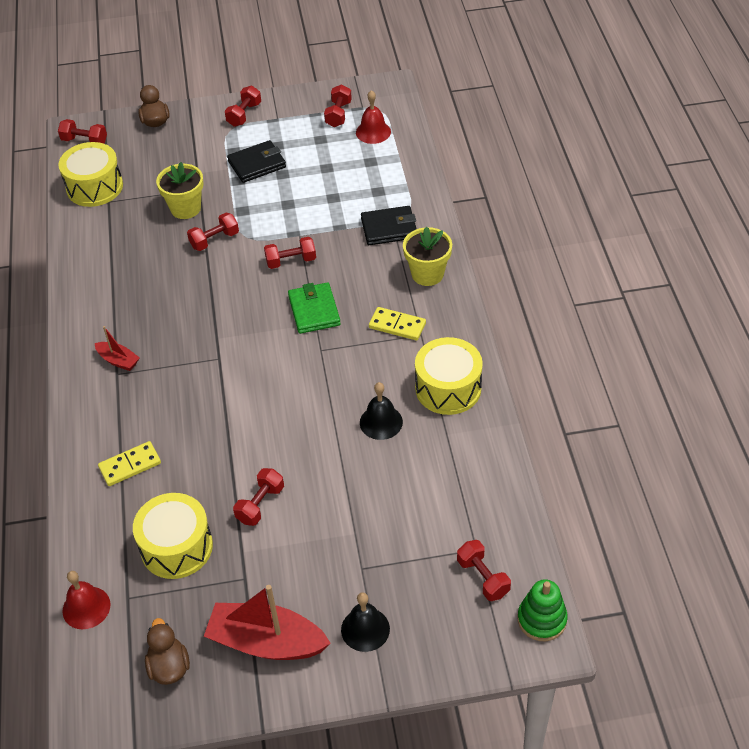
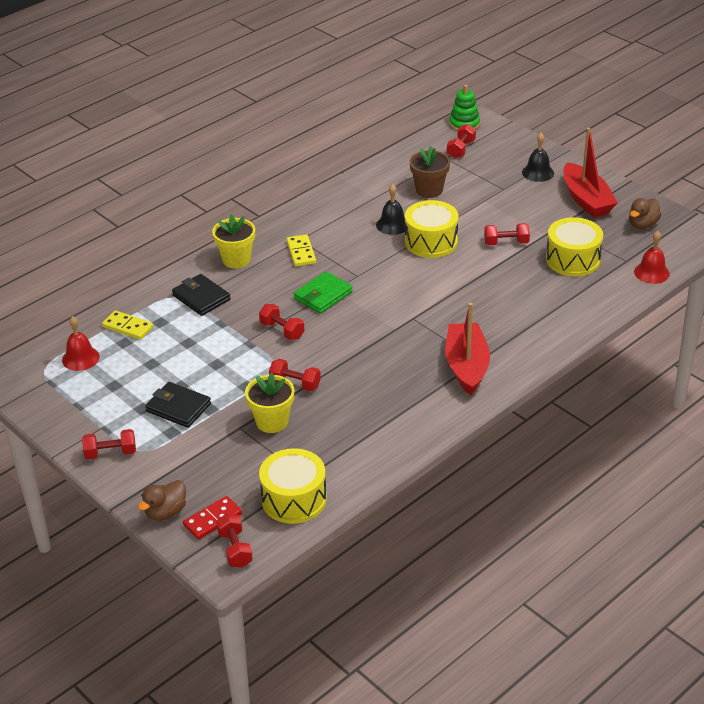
camera: 125 degrees left, 10 degrees down
red boat [95,326,140,371] -> red boat [445,303,490,395], size x2.02
yellow domino [98,441,161,486] -> yellow domino moved to [102,310,153,340]
red dumbbell [324,84,352,127] -> none
yellow drum [415,337,483,415] -> yellow drum moved to [405,200,459,258]
none -> red domino [183,496,242,540]
none -> brown flower pot [410,146,450,198]

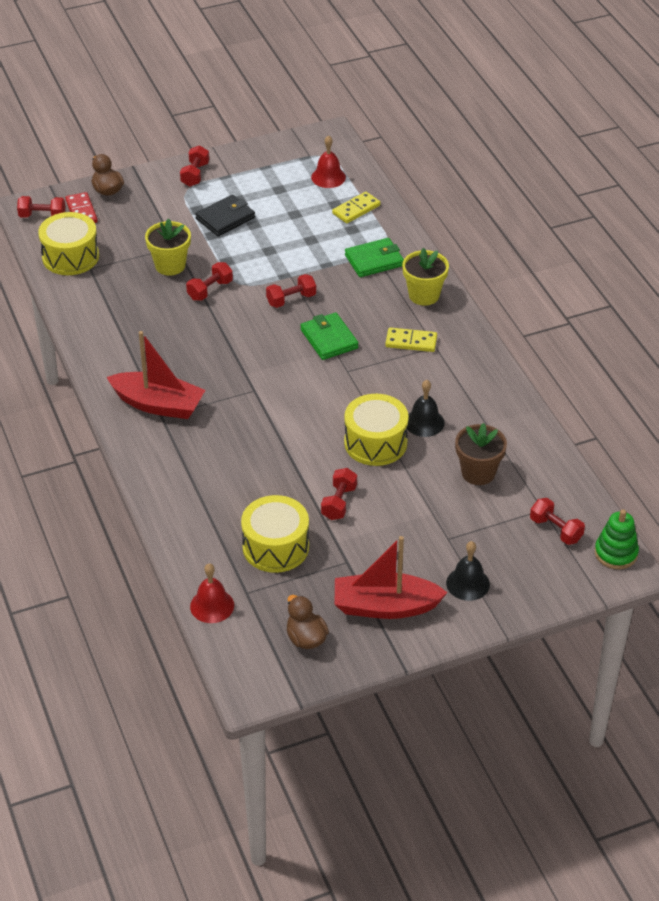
camera: 110 degrees right, 5 degrees up
black wallet [172,274,231,316] -> green wallet [345,238,404,277]

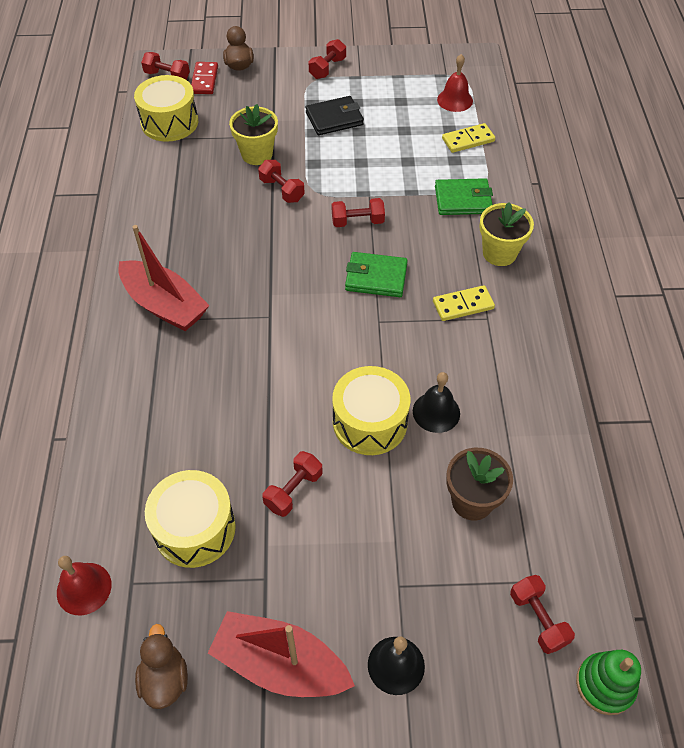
camera: 20 degrees right, 10 degrees up
red dumbbell [186,262,233,301] -> red dumbbell turned 75 degrees clockwise [258,160,305,203]
green wallet [301,312,358,360] -> green wallet turned 75 degrees counterclockwise [345,252,408,297]
yellow domino [385,328,437,352] -> yellow domino turned 45 degrees counterclockwise [433,285,495,321]

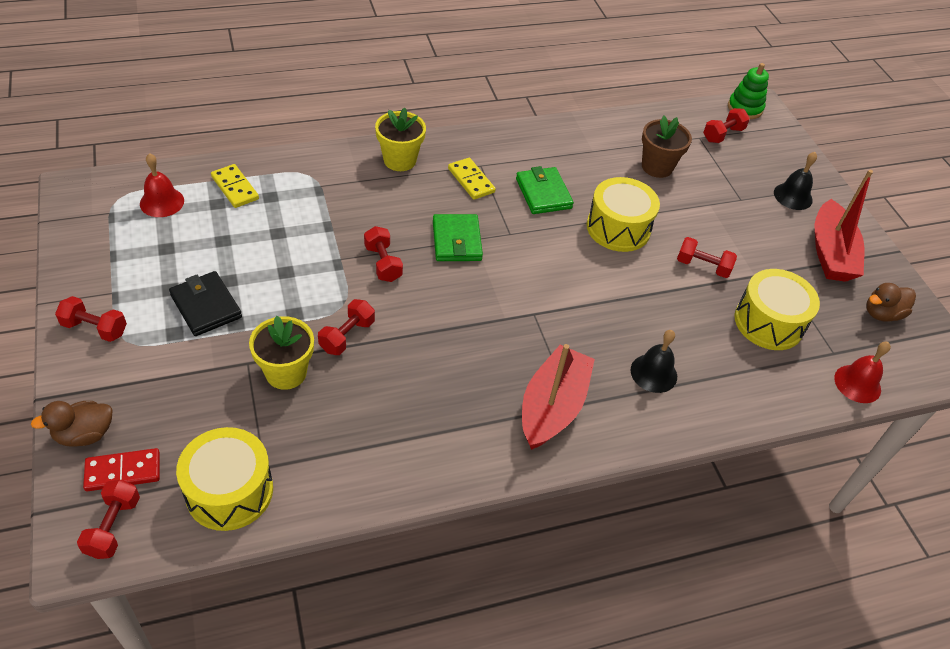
camera: 110 degrees left, 5 degrees down
black bell [413,372,460,433] -> black bell moved to [631,330,677,393]
green wallet [435,178,493,215] -> green wallet moved to [516,166,574,214]

